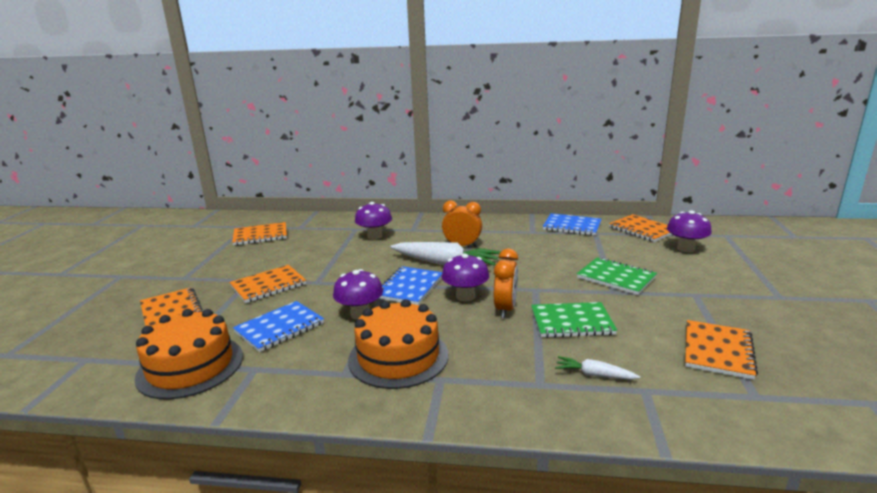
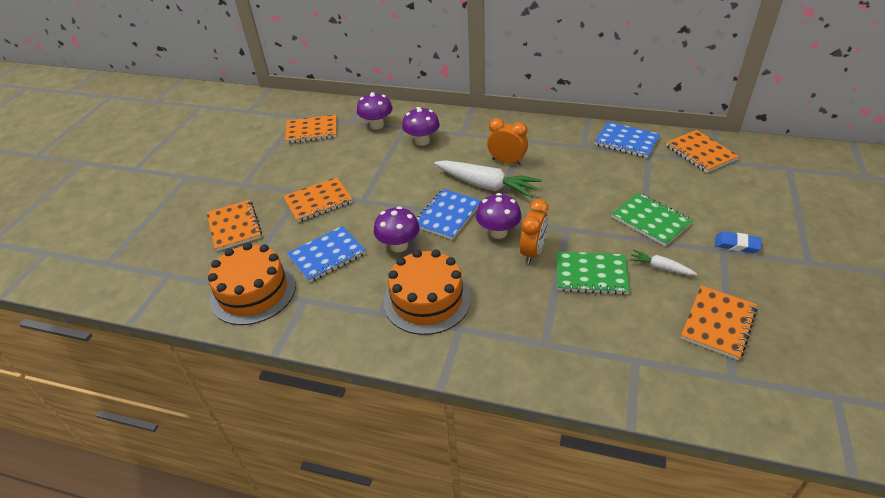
camera: 10 degrees right, 20 degrees up
white carrot [555,356,640,380] -> white carrot moved to [629,249,697,275]
purple mushroom [667,210,712,252] -> purple mushroom moved to [357,92,393,129]
none -> blue eraser [715,231,762,253]

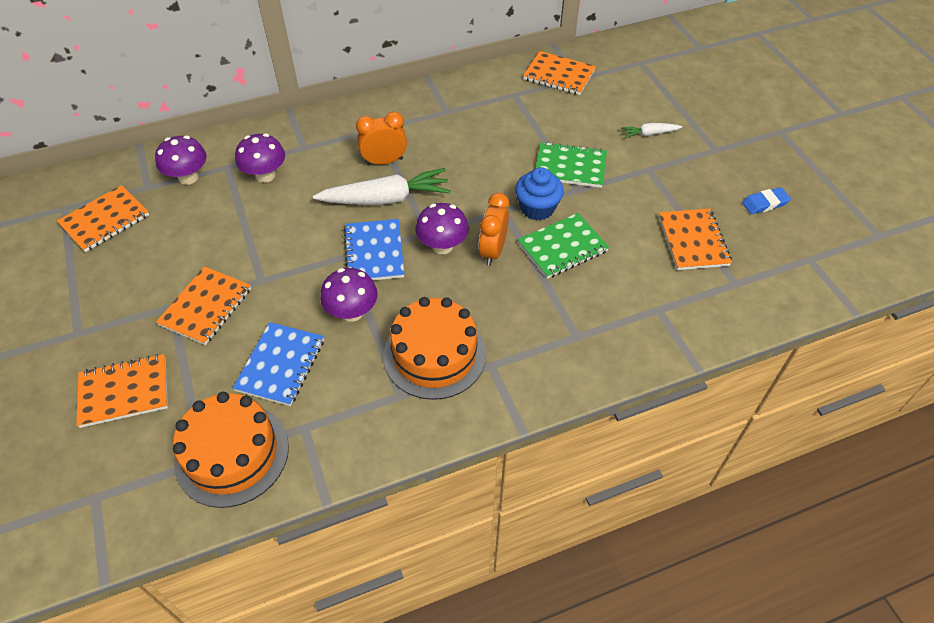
camera: 40 degrees left, 10 degrees up
orange notebook [207,200,262,251] -> orange notebook turned 45 degrees counterclockwise [77,354,168,428]
orange clock [520,199,548,264] -> orange clock turned 150 degrees counterclockwise [479,193,509,266]
blue notebook [594,122,660,158] -> none
white carrot [629,249,697,275] -> white carrot moved to [621,123,682,138]
blue eraser [715,231,762,253] -> blue eraser moved to [742,187,791,214]
none -> blue cupcake [515,167,564,221]

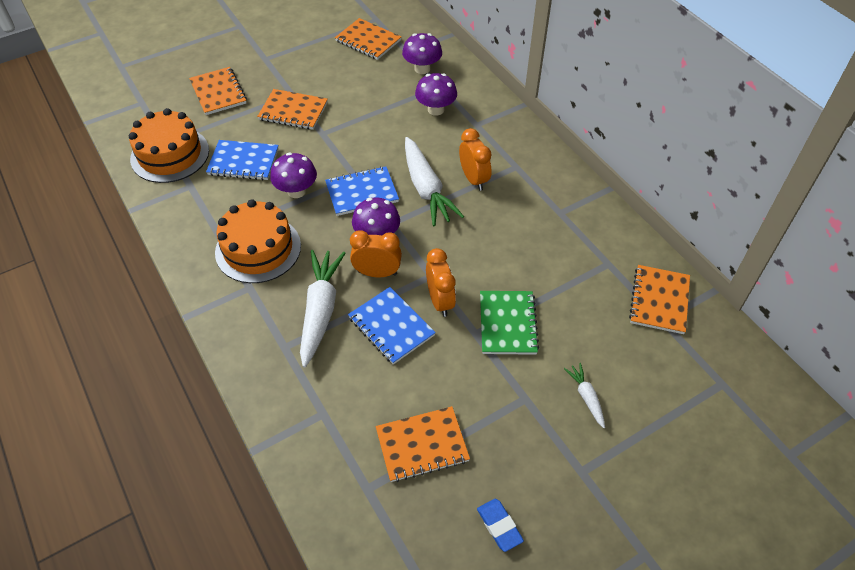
camera: 80 degrees right, 0 degrees up
blue cupcake [515,167,564,221] -> orange clock [426,248,456,317]
green notebook [518,213,609,279] -> blue notebook [348,287,436,365]
none -> white carrot [300,250,345,367]

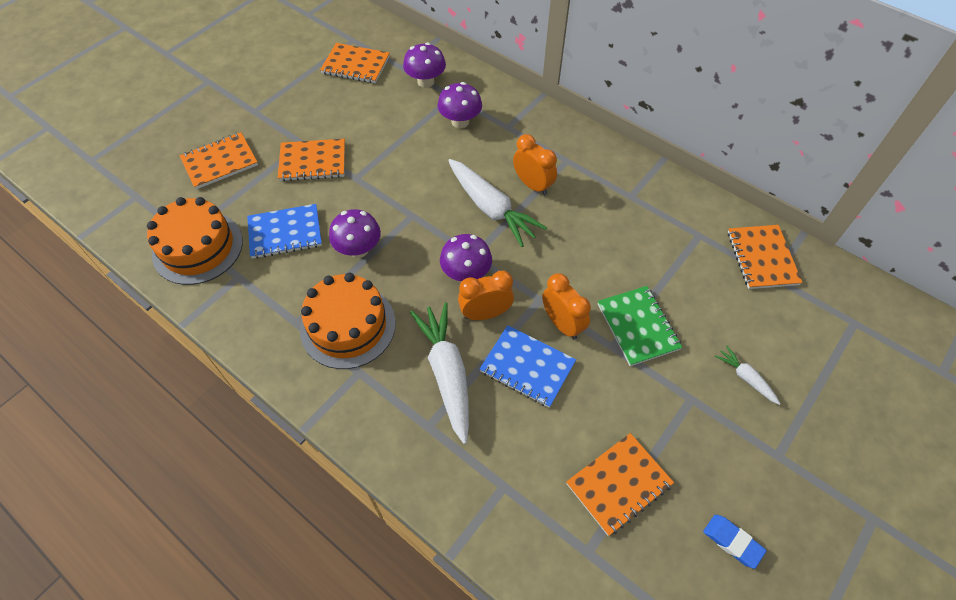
camera: 20 degrees left, 5 degrees up
orange notebook [189,67,247,115] -> orange notebook turned 75 degrees counterclockwise [179,132,258,189]
blue notebook [325,166,399,216] -> none

